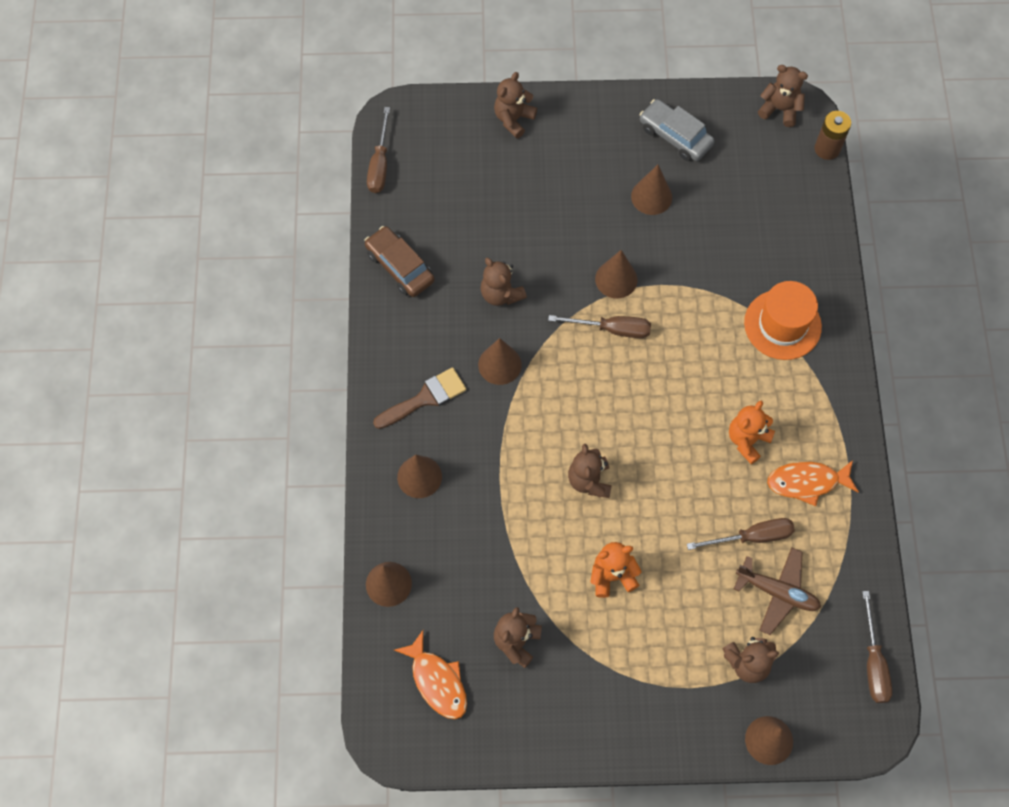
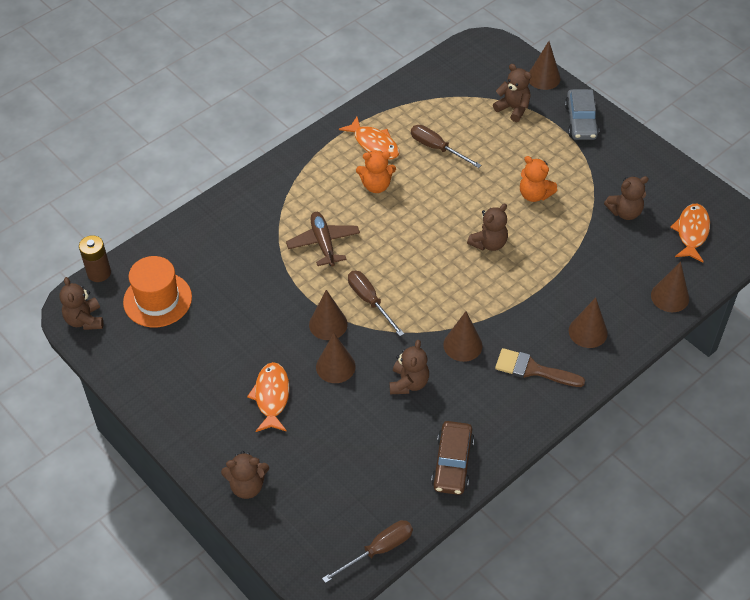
camera: 130 degrees left, 15 degrees down
brown cone [631,165,672,215] -> brown cone moved to [316,333,355,383]
grey car [639,99,715,161] -> grey car moved to [565,89,599,140]
brown plane [734,548,821,635] -> brown plane moved to [286,212,360,267]
orange hat [744,281,822,360] -> orange hat moved to [123,256,192,327]
brown screwdriver [862,591,892,703] -> none
none -> orange fish [247,362,290,432]

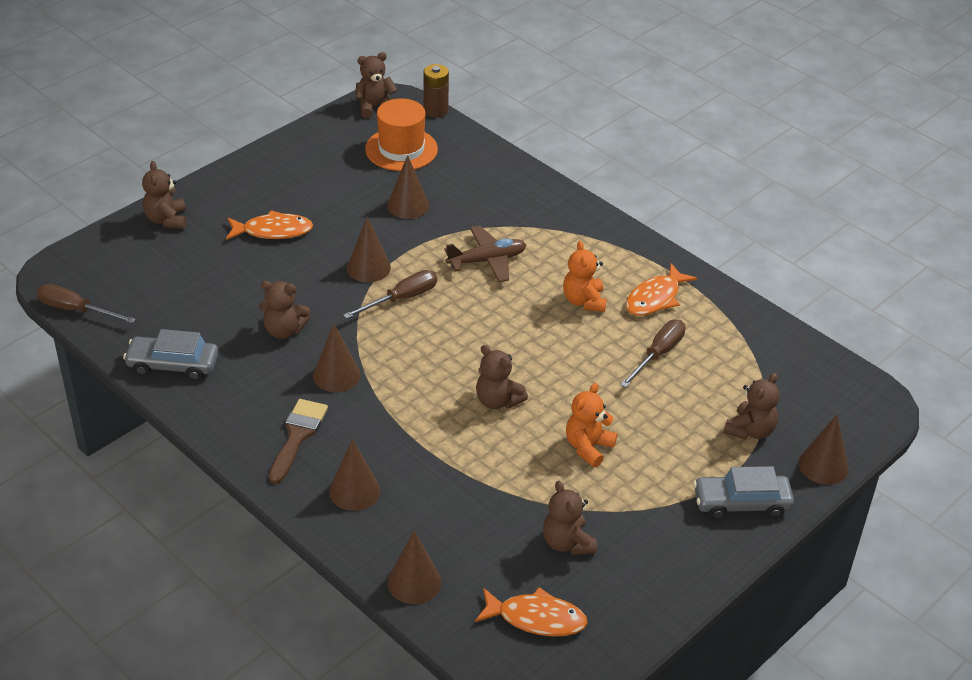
camera: 85 degrees right, 10 degrees down
brown cone [316,333,355,383] -> brown cone moved to [387,155,429,219]
brown screwdriver [322,520,413,583] -> brown screwdriver turned 150 degrees clockwise [37,284,136,323]
brown car [431,421,474,495] -> grey car [123,329,219,381]

